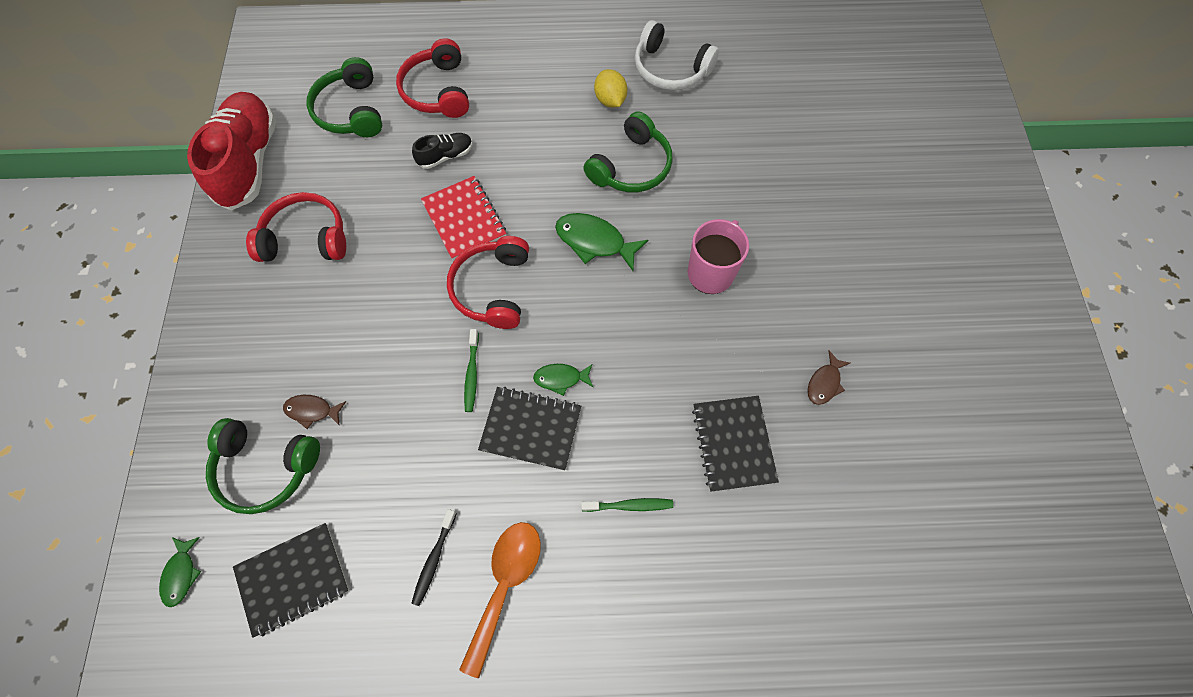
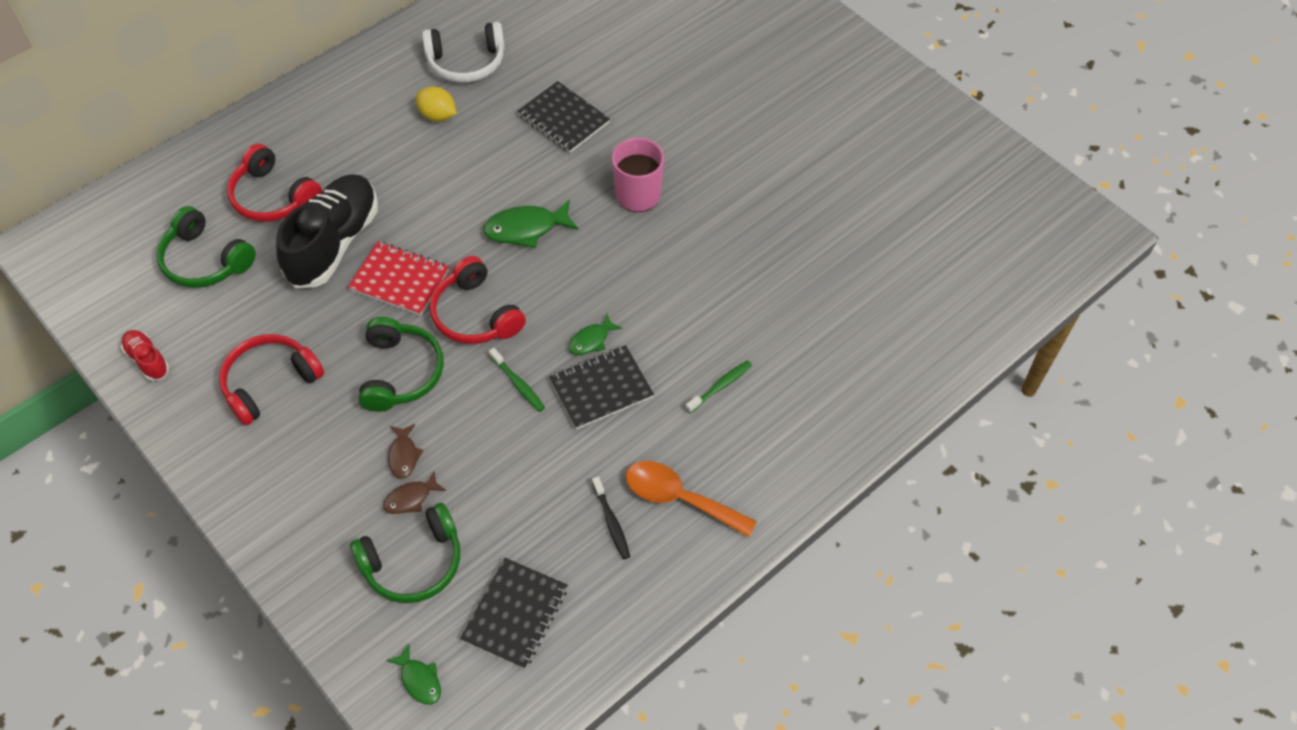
camera: 40 degrees left, 10 degrees down
red shoe [187,92,276,210] -> red shoe [121,330,169,381], size x0.46
black shoe [412,133,472,169] -> black shoe [276,174,378,288], size x2.19
orange spoon [459,522,541,678] -> orange spoon turned 45 degrees counterclockwise [626,461,757,537]
green headphones [583,111,673,192] -> green headphones moved to [358,317,444,412]
black notebook [692,396,779,492] -> black notebook moved to [518,81,610,153]
brown fish [808,351,850,405] -> brown fish moved to [388,424,424,479]

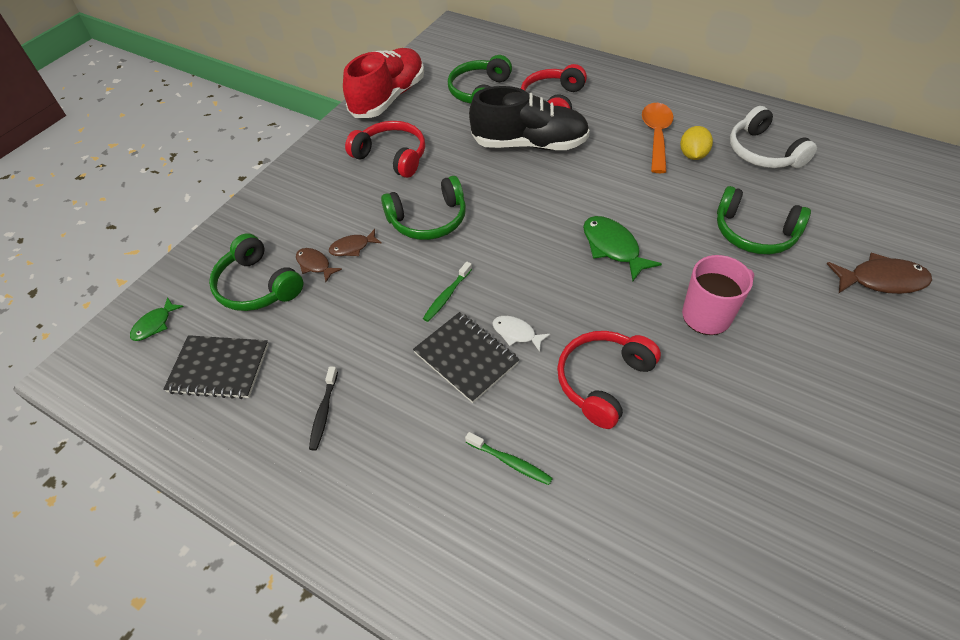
camera: 75 degrees right, 5 degrees down
red shoe [121,330,169,381] -> red shoe [343,48,424,118], size x2.19
red notebook [348,241,449,316] -> none
red headphones [430,256,526,344] -> red headphones moved to [557,331,661,429]
black notebook [518,81,610,153] -> green headphones [717,186,811,255]
green fish [569,314,623,355] -> white fish [492,316,551,352]
black toothbrush [592,477,630,560] -> black toothbrush turned 45 degrees counterclockwise [309,366,338,451]
orange spoon [626,461,757,537] -> orange spoon moved to [642,103,673,173]
none -> brown fish [827,253,932,294]

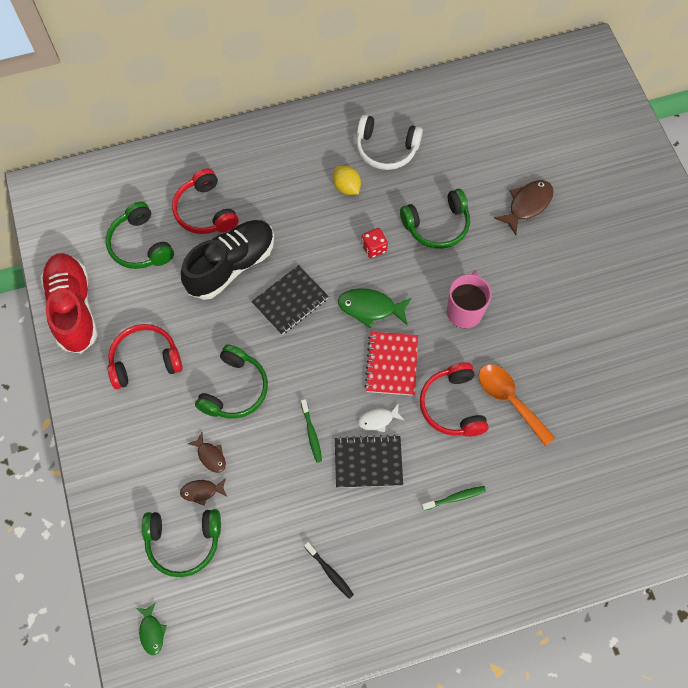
camera: 50 degrees left, 15 degrees up
black notebook [163,335,269,399] -> black notebook moved to [251,265,329,335]
brown fish [329,229,382,256] -> brown fish turned 60 degrees counterclockwise [188,433,226,473]
orange spoon [642,103,673,173] -> orange spoon moved to [478,364,555,446]
none -> red dice [362,228,388,258]
none -> red notebook [365,332,418,396]

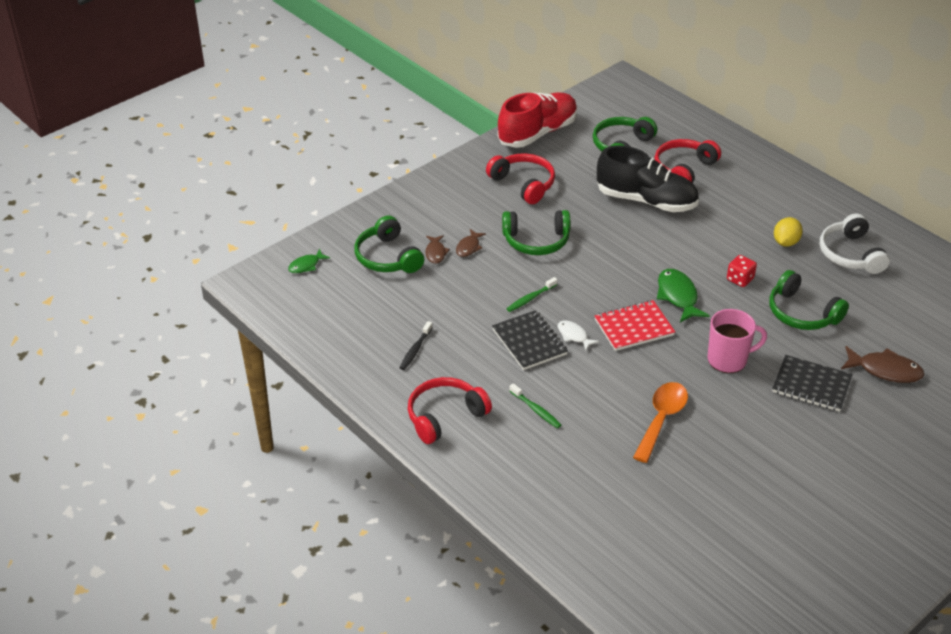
camera: 65 degrees right, 25 degrees down
brown fish [180,478,227,506] -> brown fish turned 150 degrees counterclockwise [425,235,450,264]
black notebook [251,265,329,335] -> black notebook moved to [772,355,853,412]
red headphones [420,362,489,437] -> red headphones moved to [408,377,492,444]

